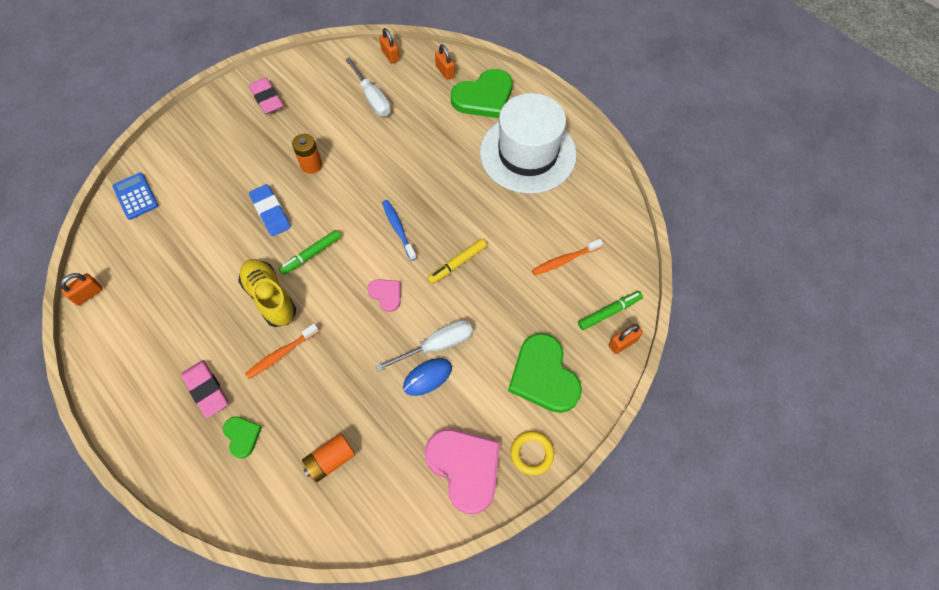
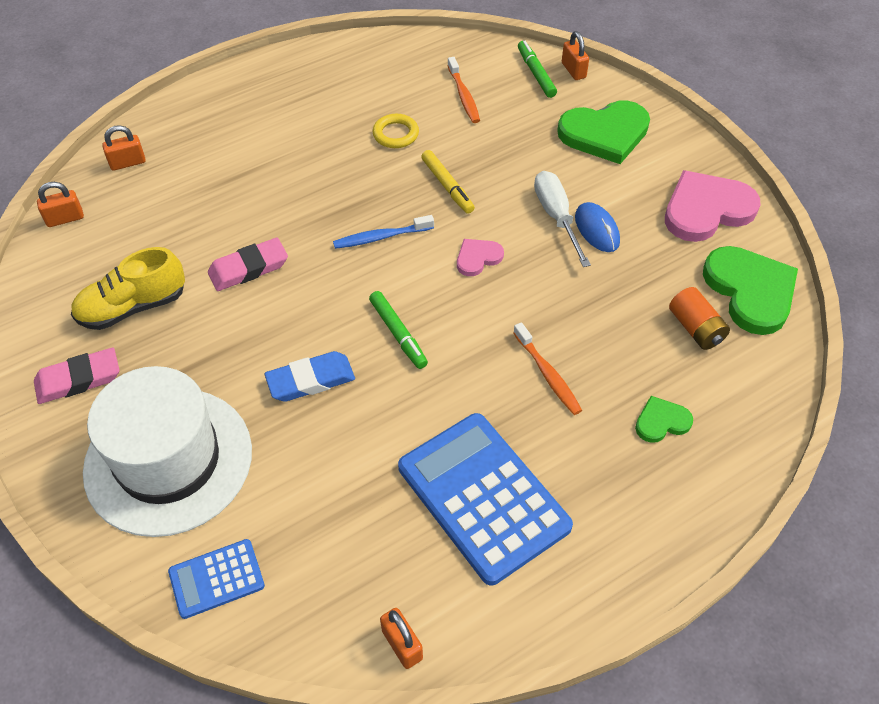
camera: 80 degrees left, 10 degrees down
pink eraser [182,360,228,418] -> pink eraser moved to [208,238,288,291]
yellow shoe [238,259,296,327] -> yellow shoe moved to [71,247,185,330]
orange battery [292,134,322,174] -> none
white screwdriver [345,57,391,116] -> none
green heart [451,69,512,118] -> green heart moved to [703,246,798,335]
white hat [480,93,577,194] -> white hat moved to [83,366,252,537]
yellow ring [511,431,554,475] -> yellow ring moved to [373,114,419,148]
none -> blue calculator [398,413,573,586]

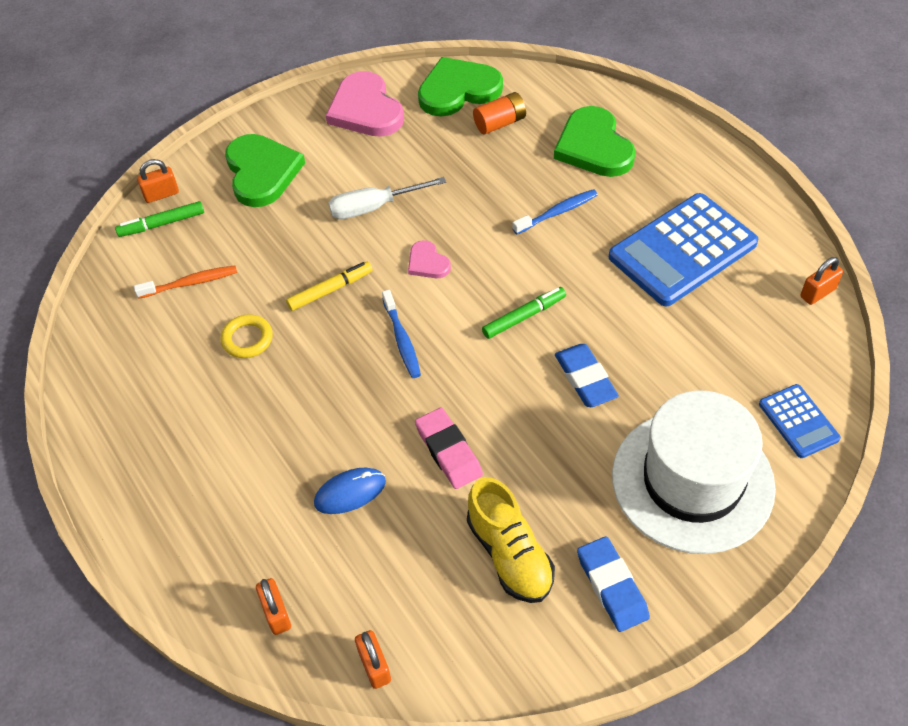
camera: 90 degrees left, 0 degrees up
pink eraser [34,348,119,404] -> blue eraser [577,536,650,632]
orange toothbrush [513,322,582,415] -> blue toothbrush [512,189,598,234]
blue mouse [575,202,620,252] -> blue mouse moved to [314,468,386,514]
green heart [635,396,693,443] -> green heart [554,106,636,177], size x2.00

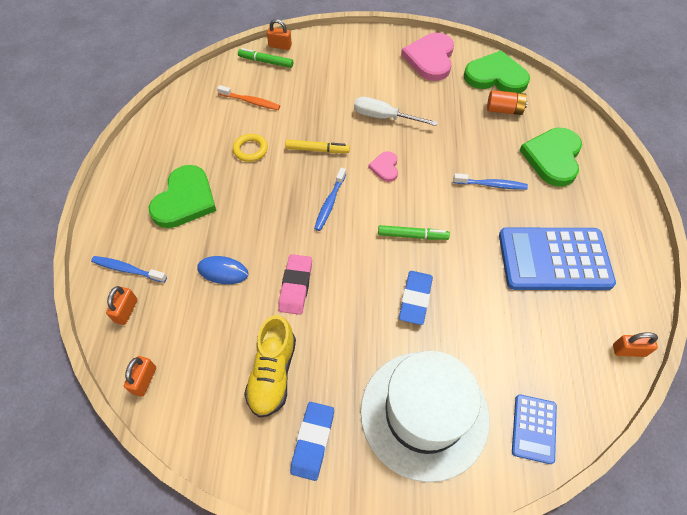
camera: 35 degrees right, 5 degrees up
green heart [225,134,305,207] -> green heart moved to [149,165,216,228]
none -> blue toothbrush [91,256,167,283]

